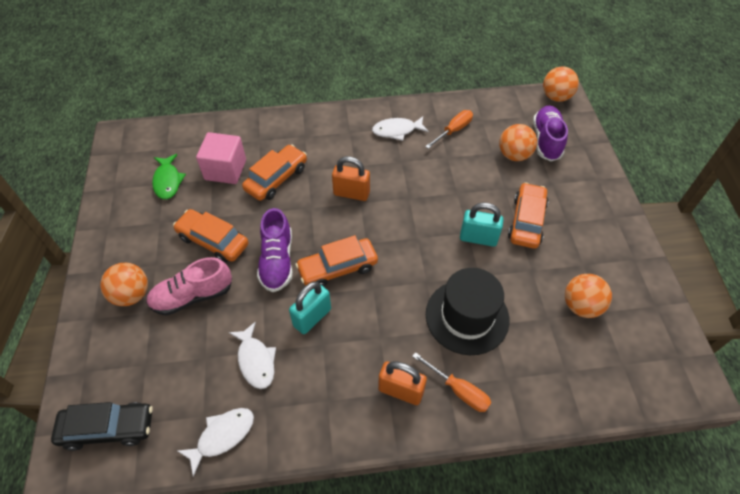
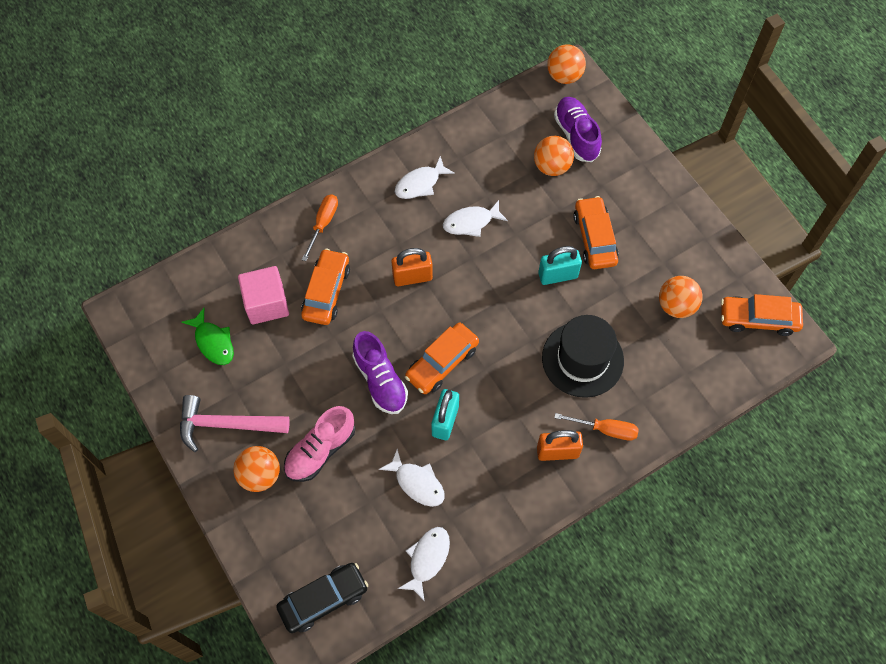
camera: 25 degrees left, 10 degrees up
orange car [173,209,248,263] -> orange car moved to [721,294,803,336]
orange screwdriver [425,110,473,149] -> orange screwdriver moved to [302,195,338,261]
none -> pink hammer [180,395,290,452]
none -> white fish [443,200,508,237]

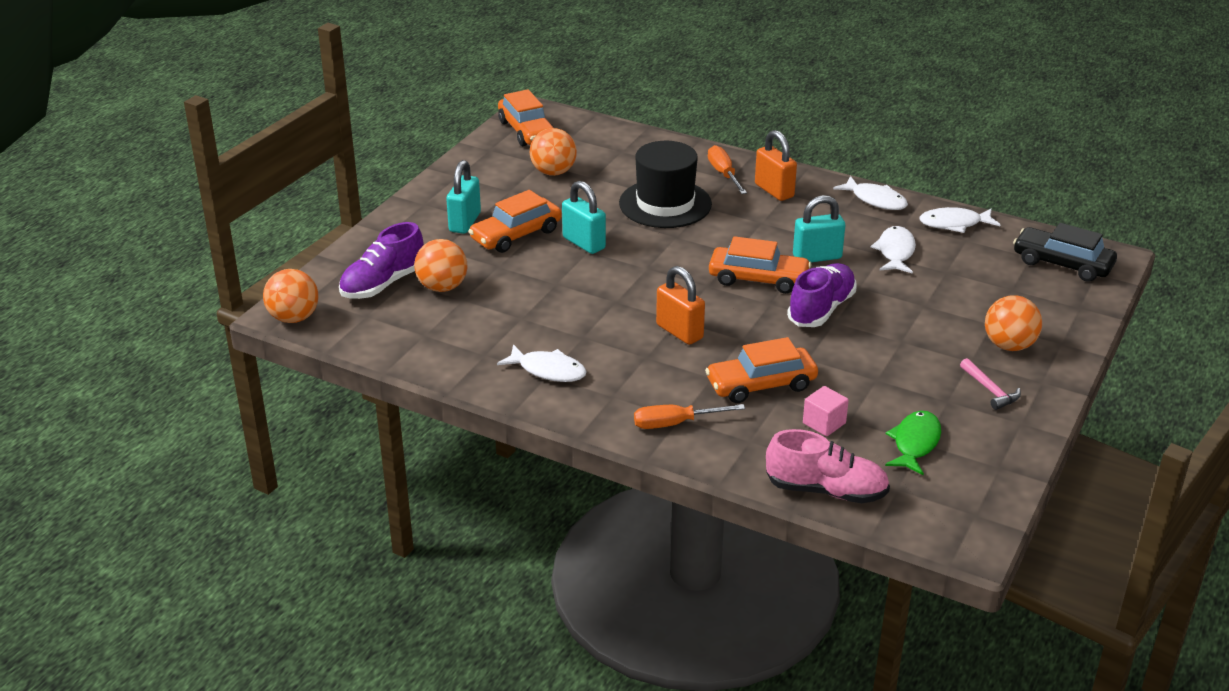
camera: 120 degrees left, 30 degrees down
pink hammer [180,395,290,452] -> pink hammer [960,358,1021,410], size x0.52
pink cube [238,266,289,324] -> pink cube [803,386,849,436], size x0.58
pink shoe [284,406,355,482] -> pink shoe moved to [766,429,890,503]
white fish [443,200,508,237] -> white fish moved to [833,176,908,210]
none -> turquoise padlock [446,160,481,234]

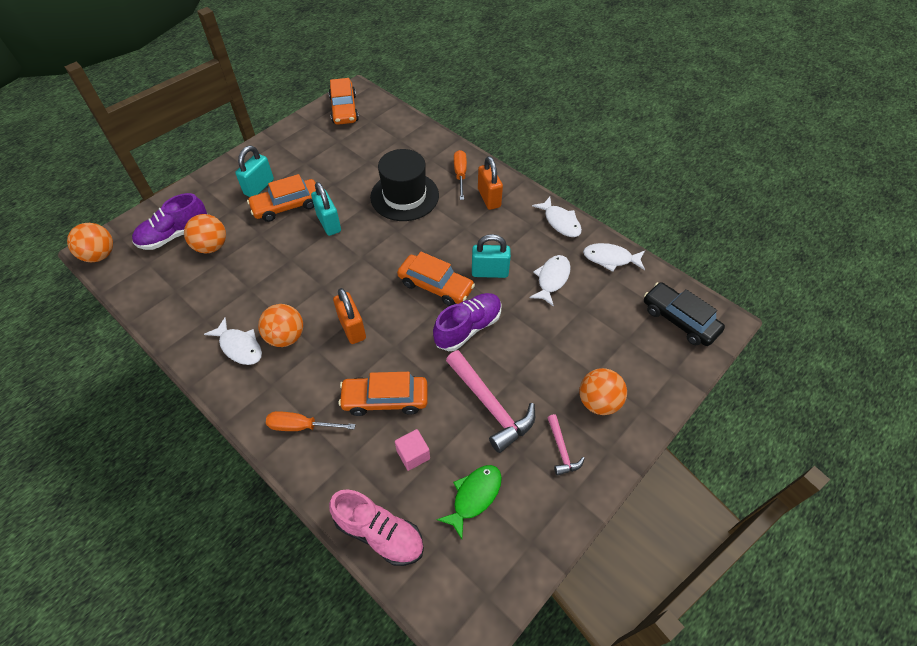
camera: 15 degrees right, 20 degrees up
orange ball [530,128,577,176] -> orange ball moved to [258,304,303,347]
none -> pink hammer [446,350,535,453]

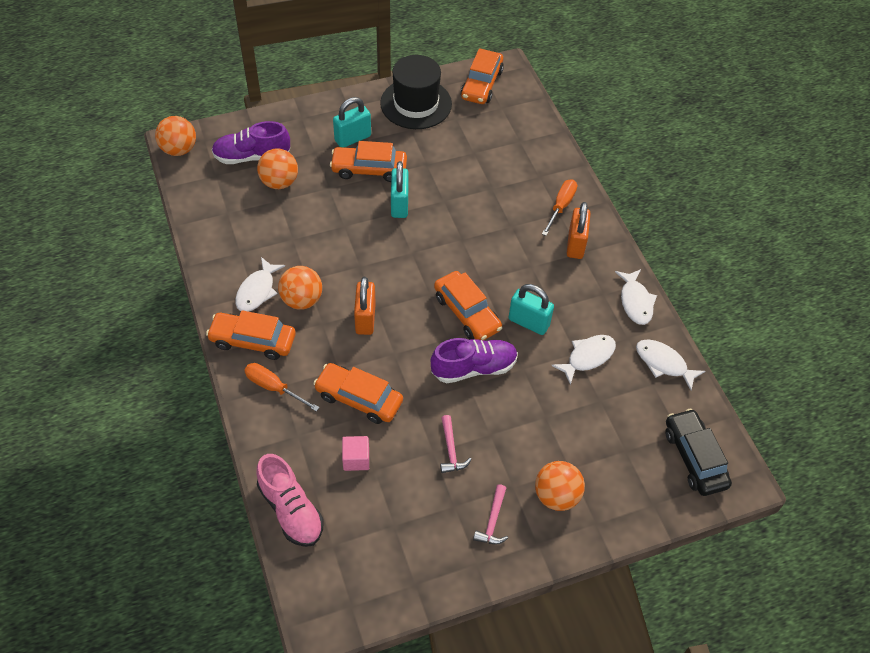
camera: 25 degrees right, 0 degrees up
white fish [204,317,262,365] -> white fish turned 45 degrees clockwise [235,257,285,312]
black hat [370,149,439,221] -> black hat moved to [380,55,452,129]
green fish [436,465,502,539] -> none
pink hammer [446,350,535,453] -> pink hammer [440,415,472,473], size x0.52
none -> orange car [206,310,296,360]

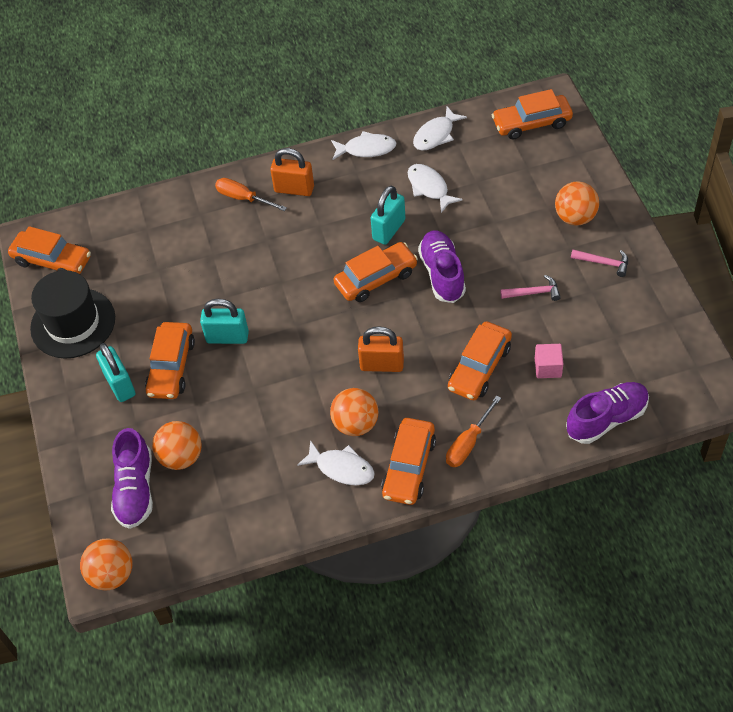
camera: 80 degrees left, 0 degrees up
pink shoe [256,454,324,547] -> purple shoe [566,382,649,444]
black car [665,409,732,496] -> orange car [492,89,573,140]

